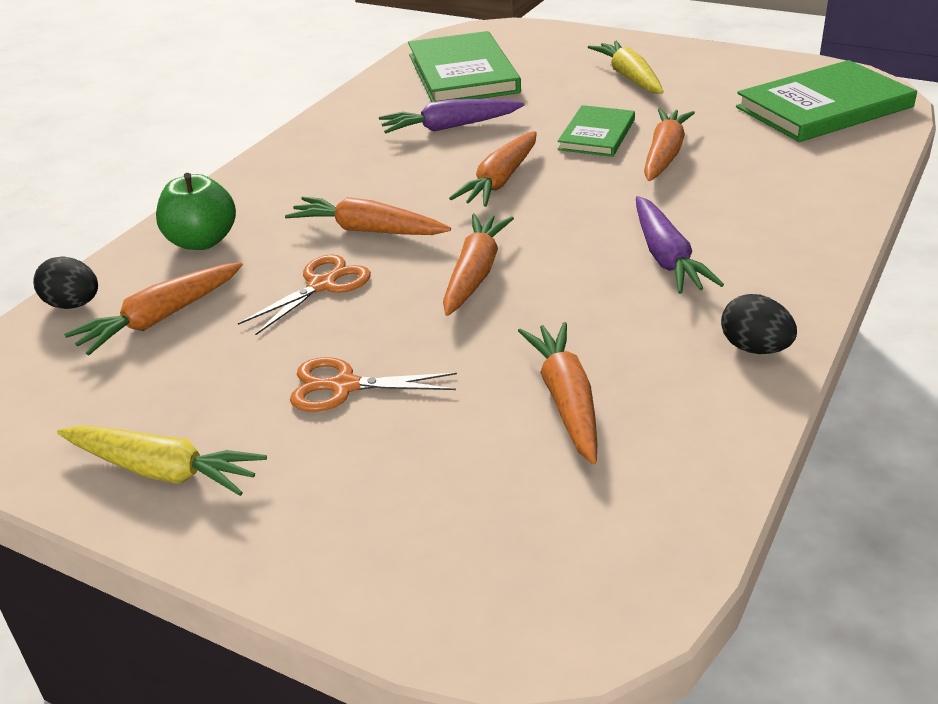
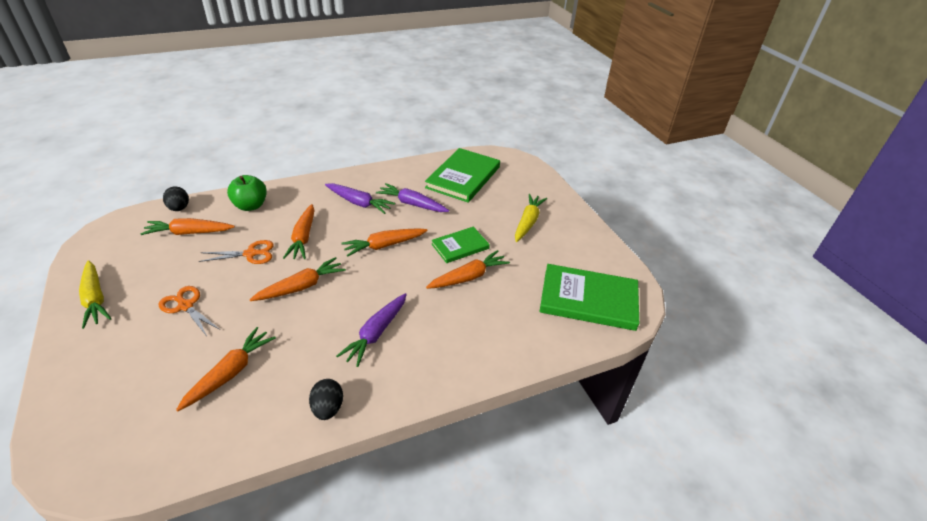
camera: 35 degrees right, 5 degrees up
orange carrot [285,197,451,235] -> orange carrot turned 150 degrees counterclockwise [283,204,315,259]
none -> purple carrot [325,183,395,214]

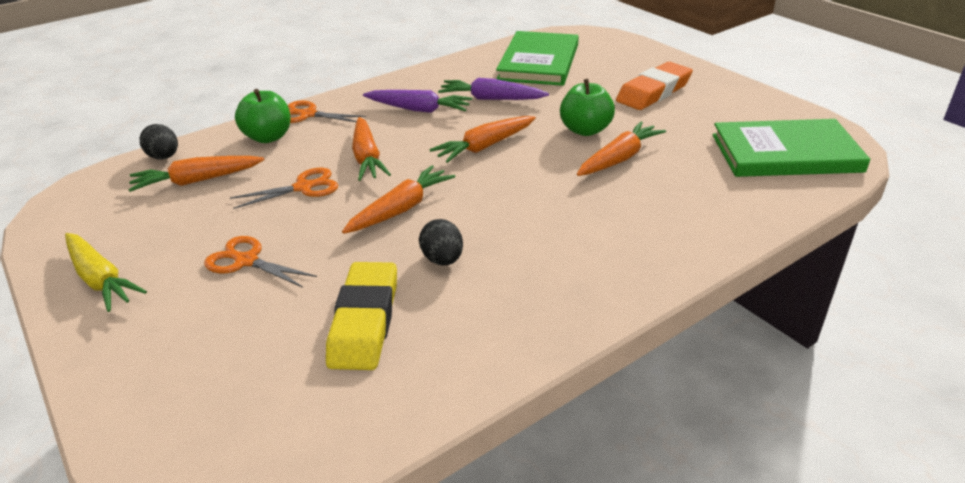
camera: 10 degrees left, 5 degrees down
orange carrot [176,327,276,411] -> yellow eraser [326,262,397,370]
black egg [309,379,343,420] -> black egg moved to [419,219,463,266]
purple carrot [336,293,407,367] -> none
green book [431,227,490,263] -> green apple [560,79,615,136]
yellow carrot [515,194,547,242] -> orange eraser [616,62,693,110]
none -> orange scissors [288,100,366,123]

